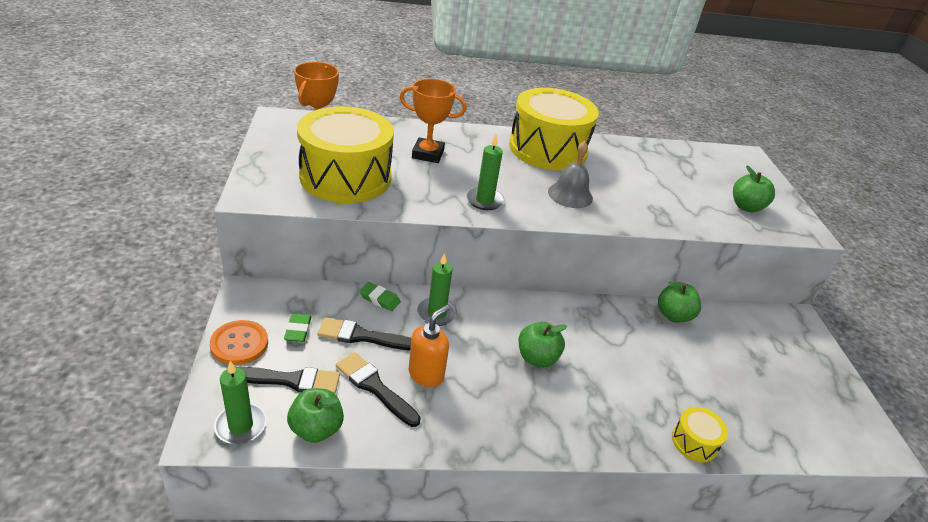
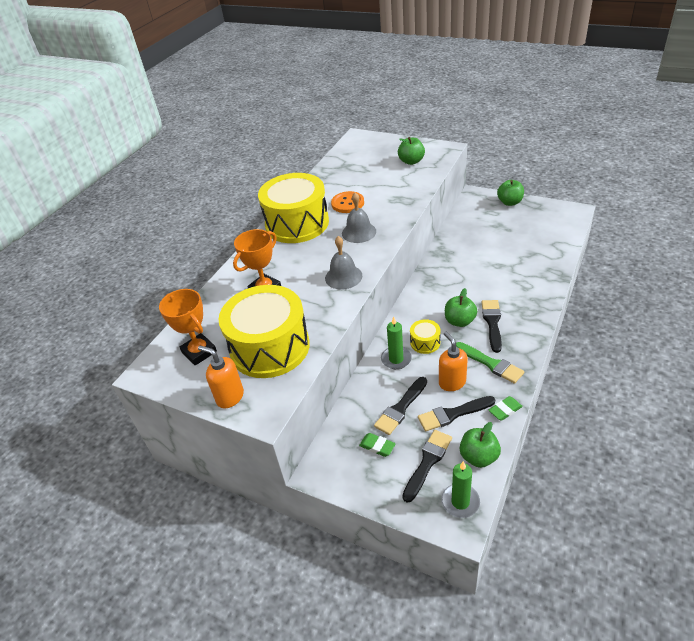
camera: 50 degrees left, 5 degrees up
orange button [210,320,268,365] -> orange button moved to [331,191,364,213]
green eraser [359,282,401,311] -> green eraser moved to [489,396,523,421]
green candle [466,134,504,210] -> grey bell [325,236,362,290]
green apple [658,281,701,323] -> green apple moved to [497,180,524,206]
yellow drum [672,407,728,462] -> yellow drum moved to [410,319,441,354]
none -> orange soap dispenser [198,346,244,408]
none -> green brush [456,342,524,384]
none -> black brush [482,300,502,353]

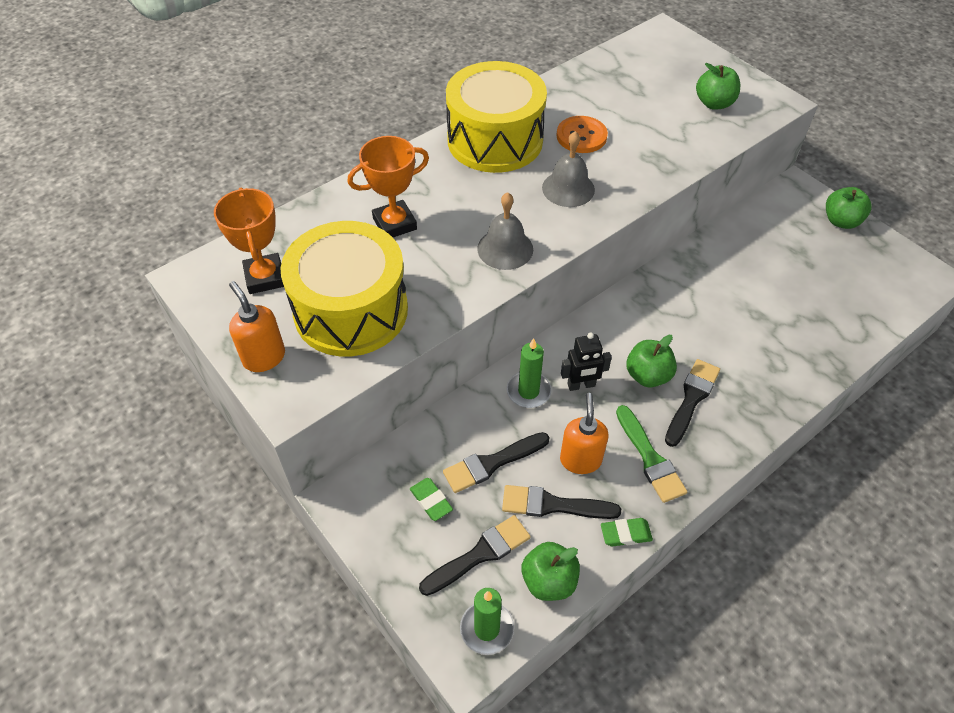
camera: 20 degrees right, 10 degrees up
yellow drum [410,319,441,354] -> black robot [561,332,612,391]

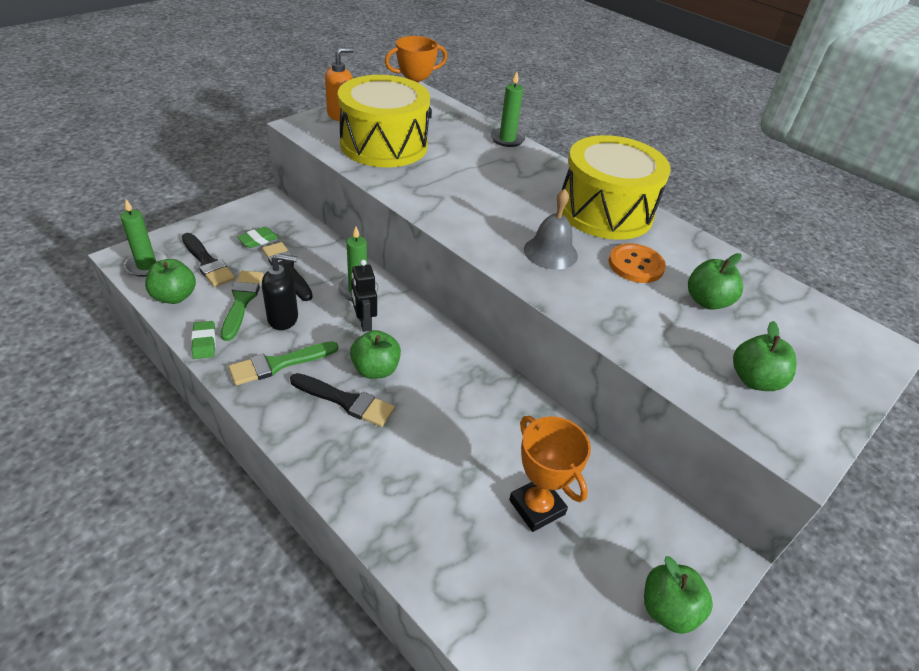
camera: 80 degrees right, 10 degrees down
orange trophy [347,136,429,237] -> orange trophy moved to [509,416,591,532]
grey bell [477,192,533,270] -> none
black brush [502,485,621,519] -> green brush [221,271,264,341]
orange soap dispenser [560,393,609,474] -> black soap dispenser [262,254,298,330]
none -> green candle [490,72,525,147]
none -> green apple [688,253,743,310]

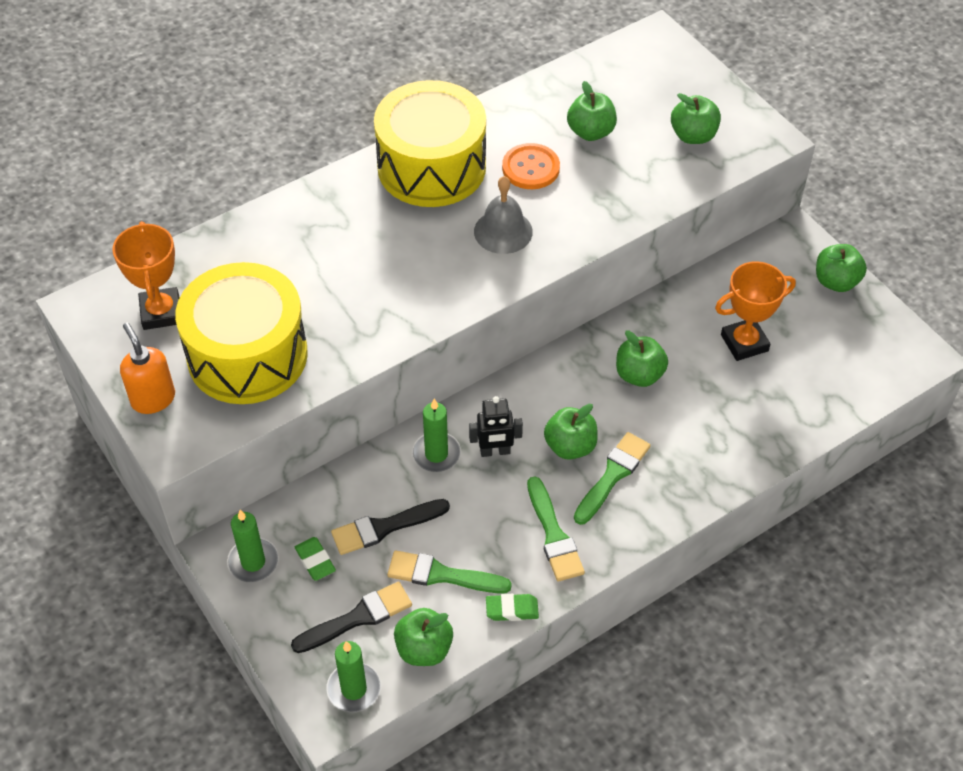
camera: 75 degrees left, 10 degrees up
black soap dispenser [262,254,298,330] -> none
black brush [290,373,395,427] -> green brush [574,432,651,525]
green candle [490,72,525,147] -> green candle moved to [227,510,279,582]
none -> green apple [616,330,668,387]

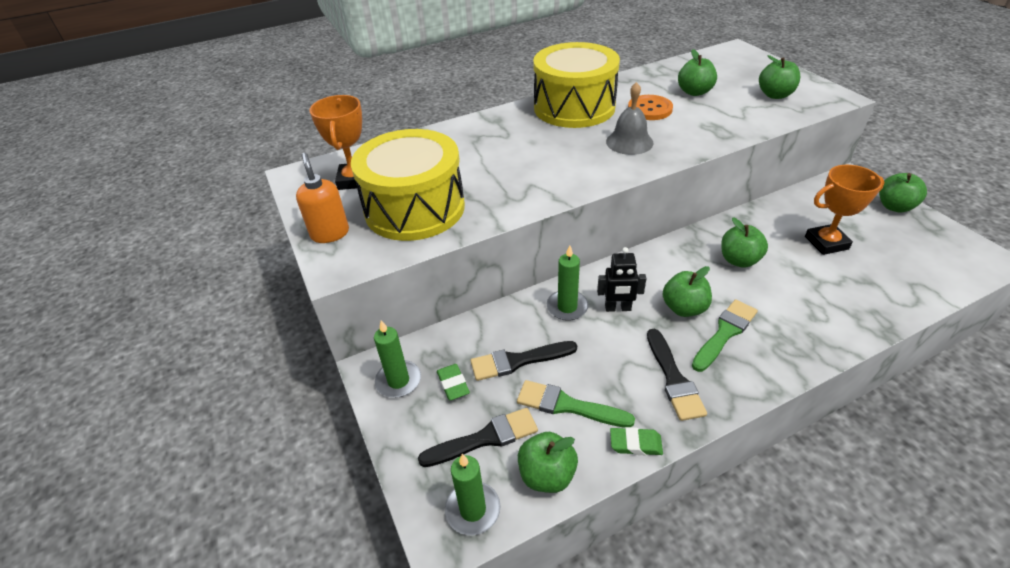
camera: 10 degrees right, 10 degrees down
green brush [527,476,585,582] -> black brush [647,329,707,421]

